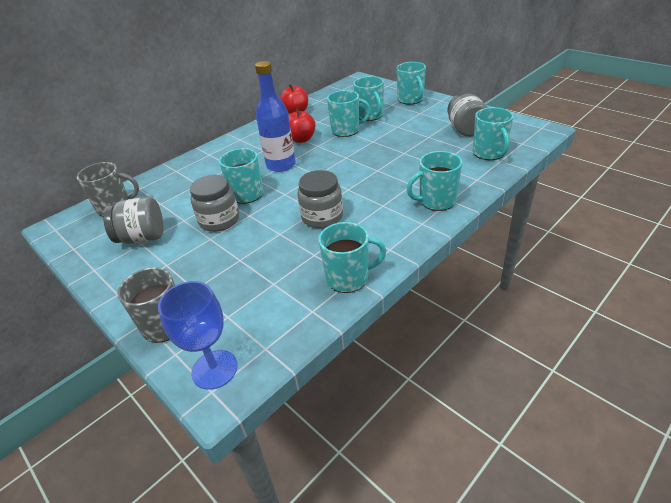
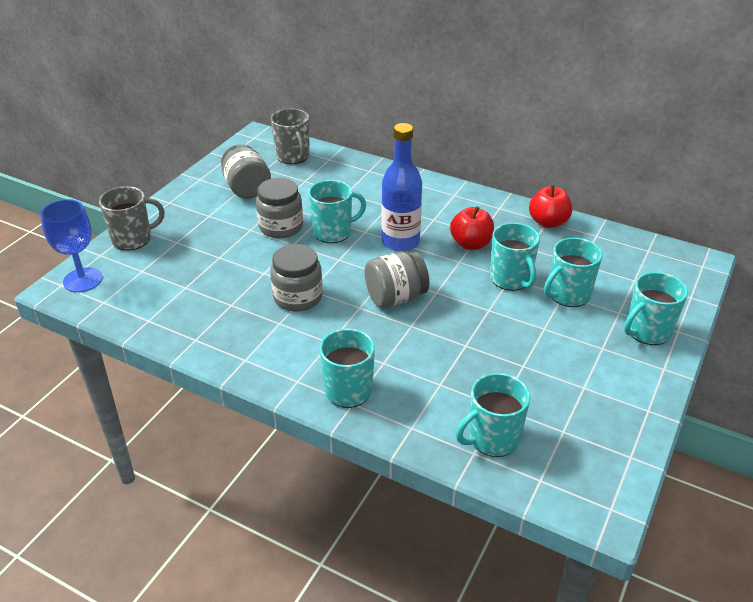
camera: 70 degrees right, 0 degrees up
turquoise mug [318,222,386,293] -> none
grey jar [447,92,488,137] -> grey jar moved to [365,251,429,308]

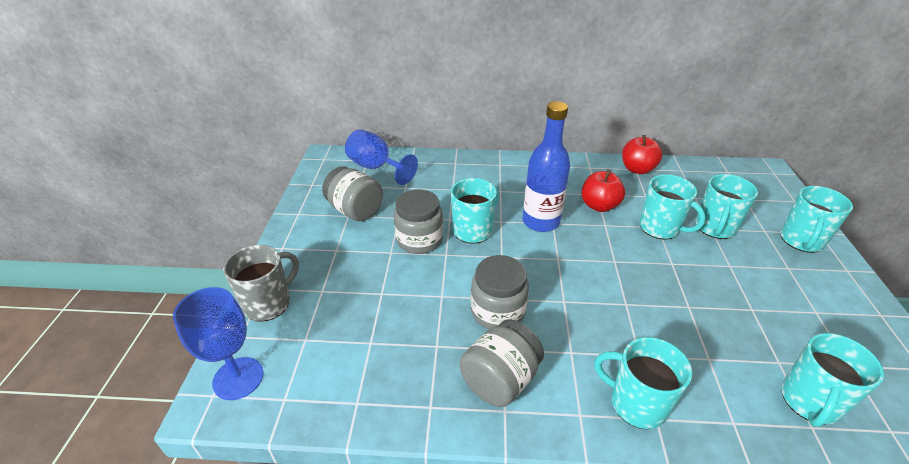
camera: 25 degrees left, 0 degrees up
grey mug [271,109,310,164] -> blue goblet [345,129,418,185]
grey jar [365,251,429,308] -> grey jar moved to [460,319,544,407]

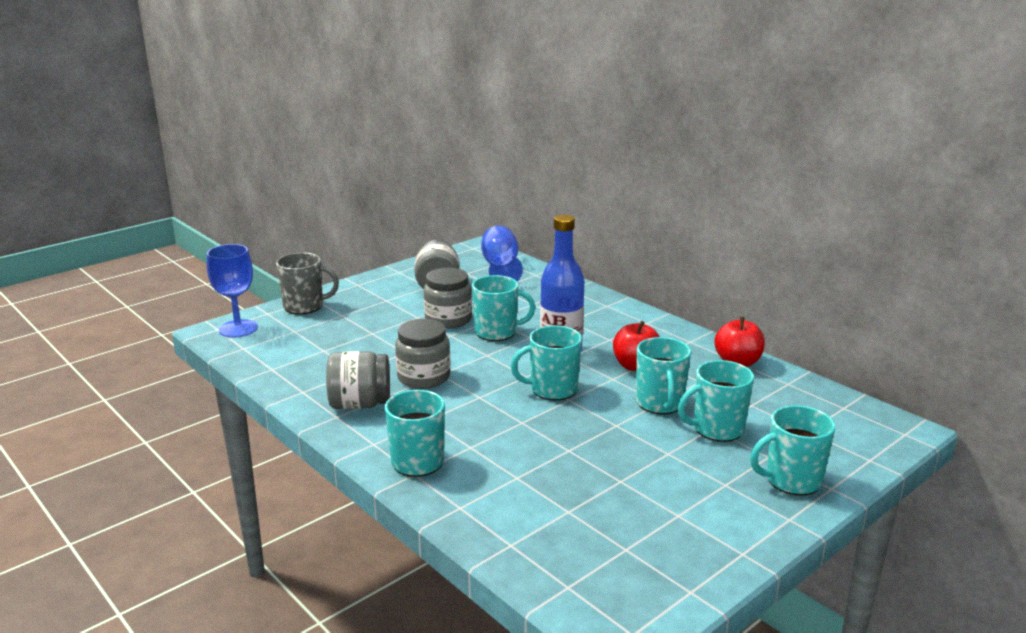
camera: 45 degrees right, 15 degrees down
turquoise mug [781,333,884,427] -> turquoise mug moved to [511,325,582,400]

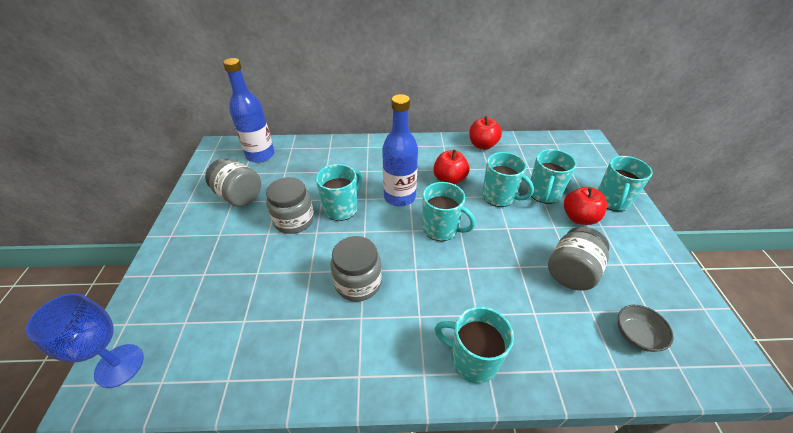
camera: 50 degrees left, 20 degrees up
grey mug [276,252,339,314] -> none
grey jar [326,351,390,409] -> grey jar moved to [548,227,609,291]
blue goblet [481,225,523,281] -> blue bottle [223,58,274,163]
turquoise mug [511,325,582,400] -> turquoise mug turned 90 degrees counterclockwise [422,182,476,241]
none -> red apple [564,187,607,225]
none -> grey bowl [618,305,673,352]

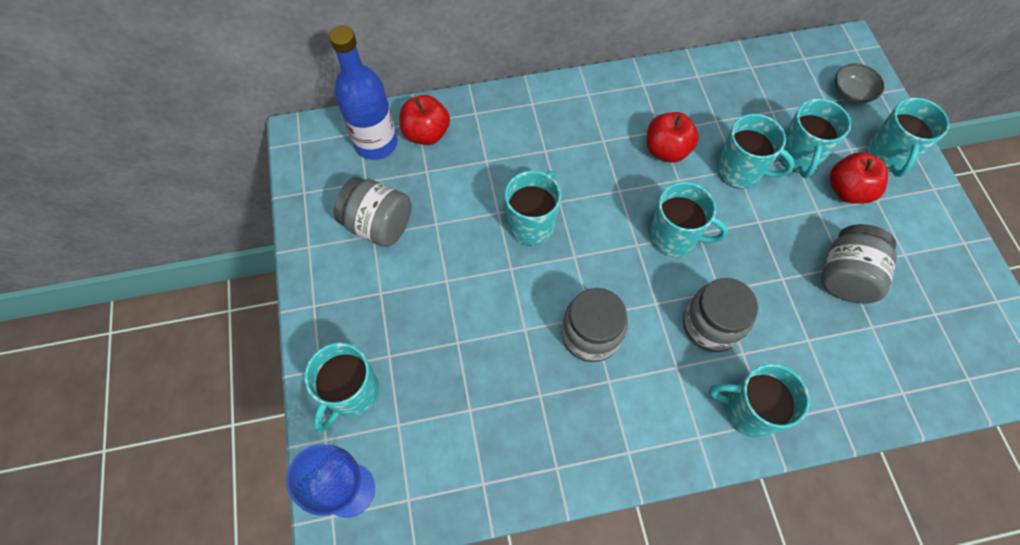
camera: 10 degrees left, 20 degrees up
grey jar [266,177,314,234] -> grey jar moved to [683,278,758,352]
blue bottle [382,94,418,206] -> none
red apple [469,116,502,150] -> red apple moved to [400,95,450,145]
grey bowl [618,305,673,352] -> grey bowl moved to [835,63,884,104]
none -> turquoise mug [304,343,379,432]

